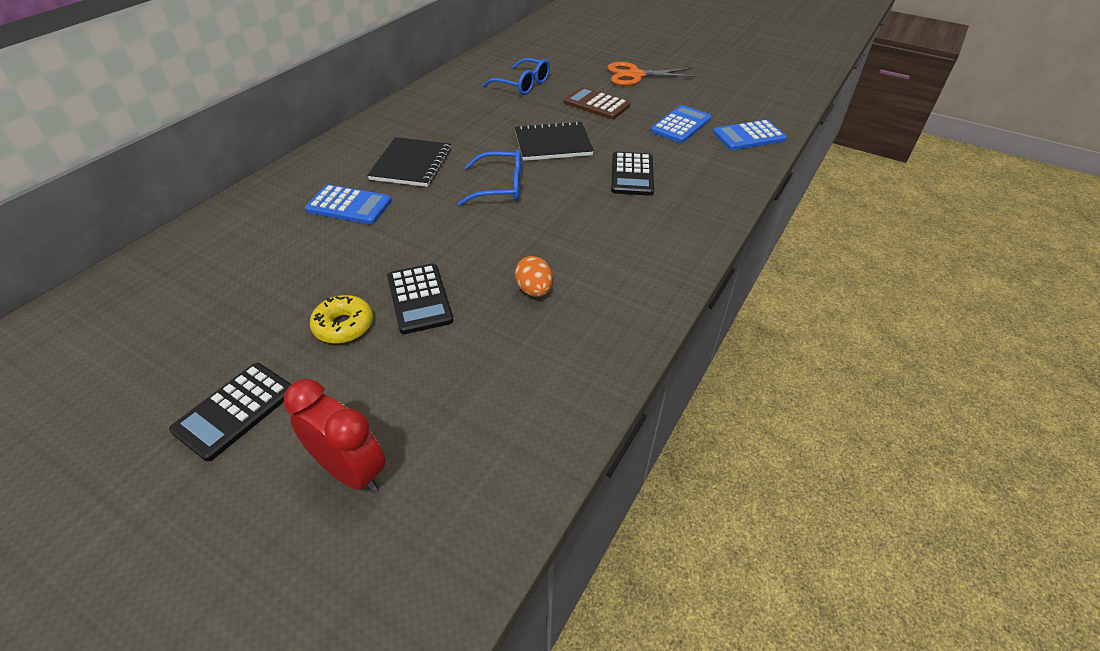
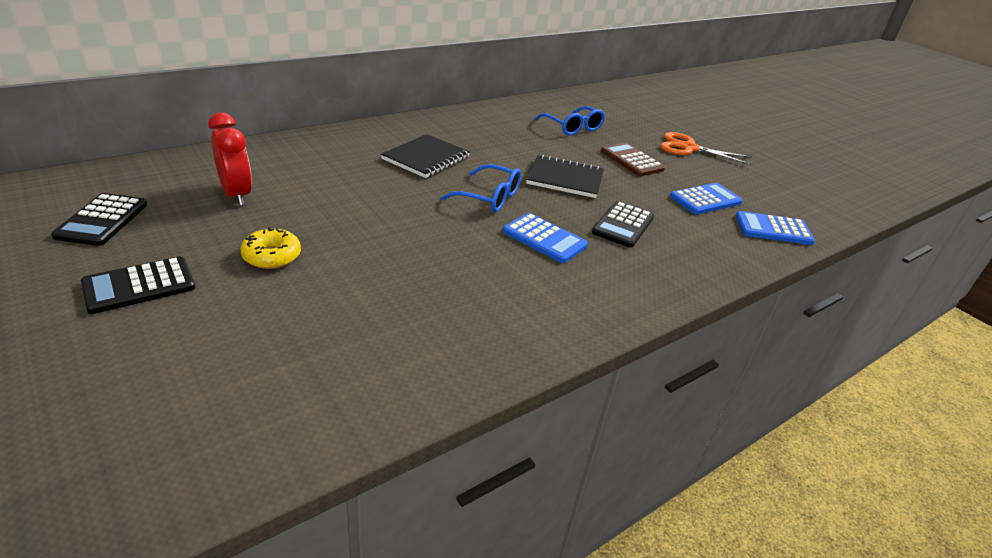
camera: 20 degrees right, 10 degrees down
red clock [284,379,385,492] -> red clock moved to [208,113,252,206]
blue calculator [305,185,392,224] -> blue calculator moved to [503,213,588,263]
black calculator [387,264,453,334] -> black calculator moved to [51,193,147,246]
orange egg [515,256,552,297] -> none

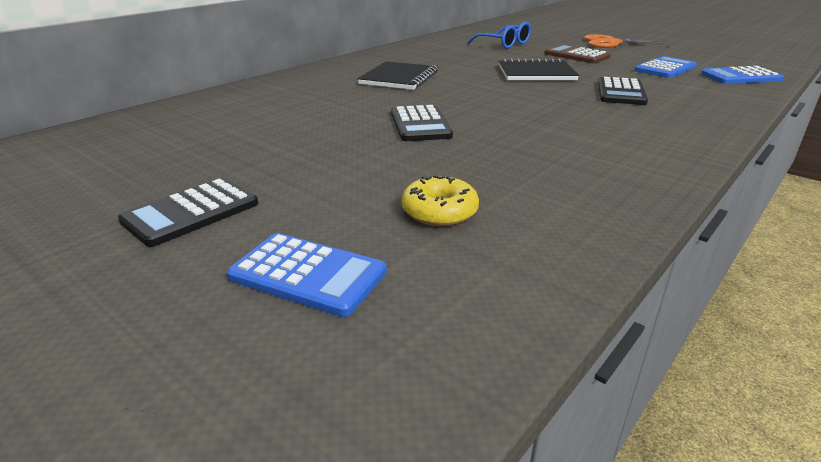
camera: 10 degrees left, 5 degrees down
black calculator [51,193,147,246] -> black calculator moved to [391,105,453,141]
red clock [208,113,252,206] -> none
yellow donut [240,227,301,269] -> yellow donut moved to [402,175,479,226]
blue glasses [441,164,521,212] -> none
blue calculator [503,213,588,263] -> blue calculator moved to [227,233,387,317]

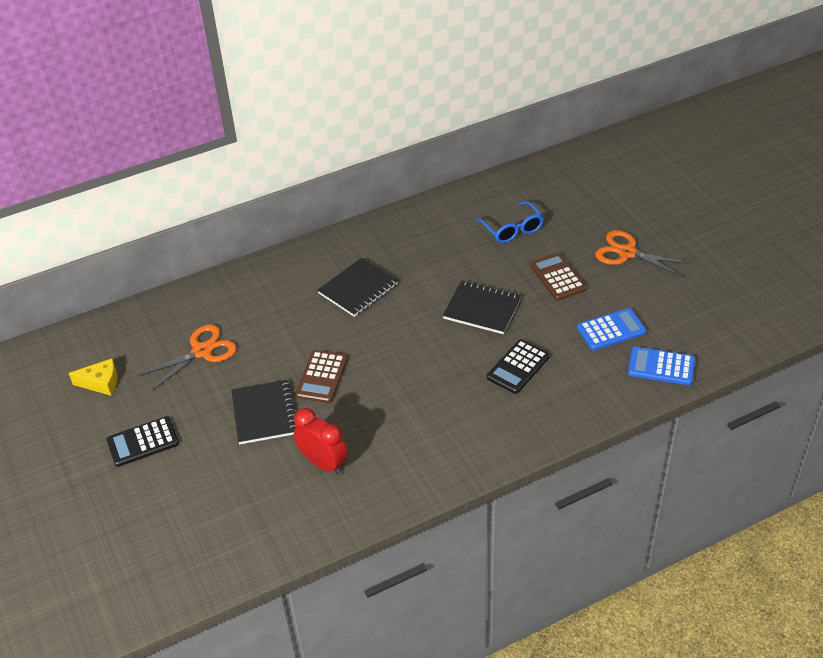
camera: 25 degrees right, 15 degrees up
blue calculator [227,233,387,317] -> none
black calculator [391,105,453,141] -> brown calculator [296,350,348,403]
yellow donut [402,175,479,226] -> none
none -> yellow cheese [69,358,118,396]
none -> orange scissors [138,324,237,390]
none -> black notebook [232,380,297,444]
none -> red clock [294,408,348,475]

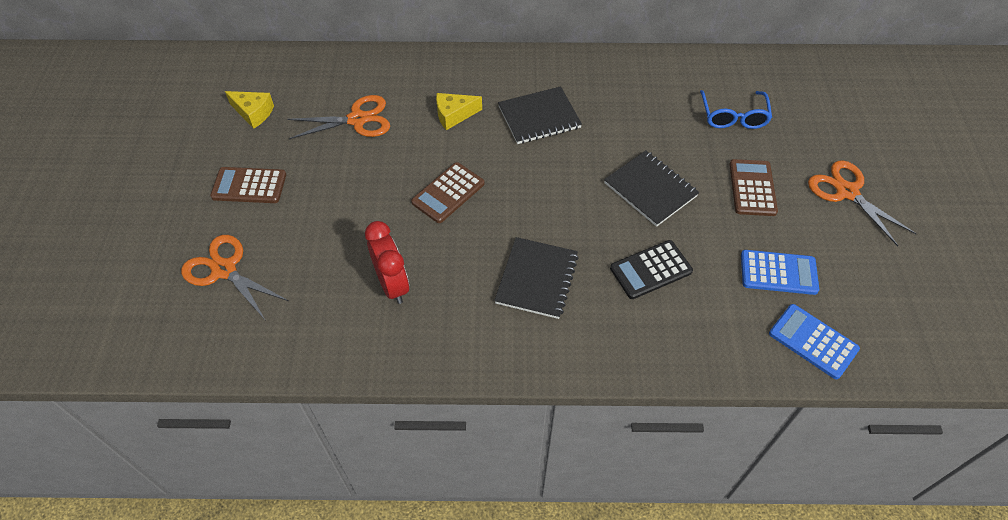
camera: 25 degrees right, 10 degrees up
black calculator [107,416,179,467] -> brown calculator [210,167,286,203]
black notebook [232,380,297,444] -> black notebook moved to [494,237,579,319]
none -> orange scissors [181,235,289,321]
none -> yellow cheese [436,93,482,130]

